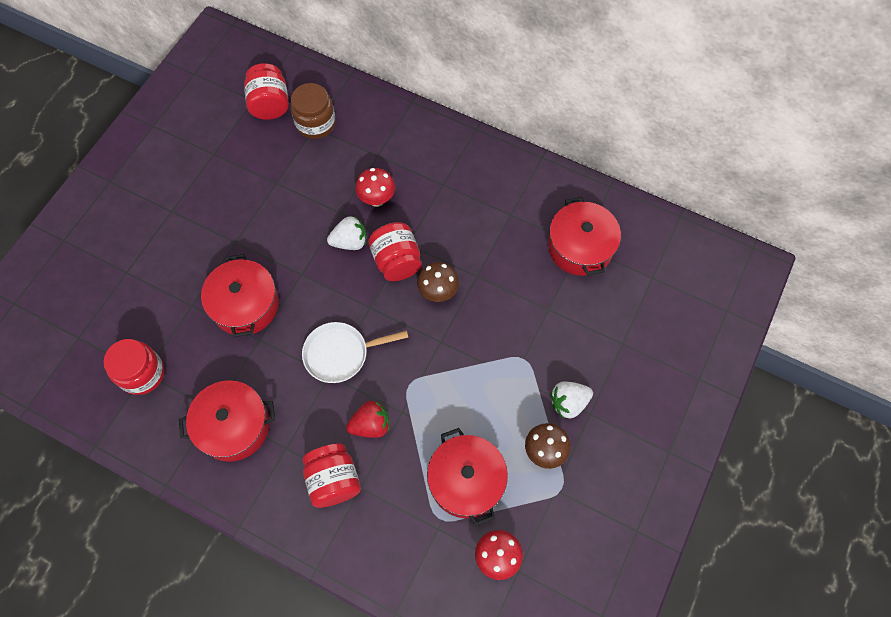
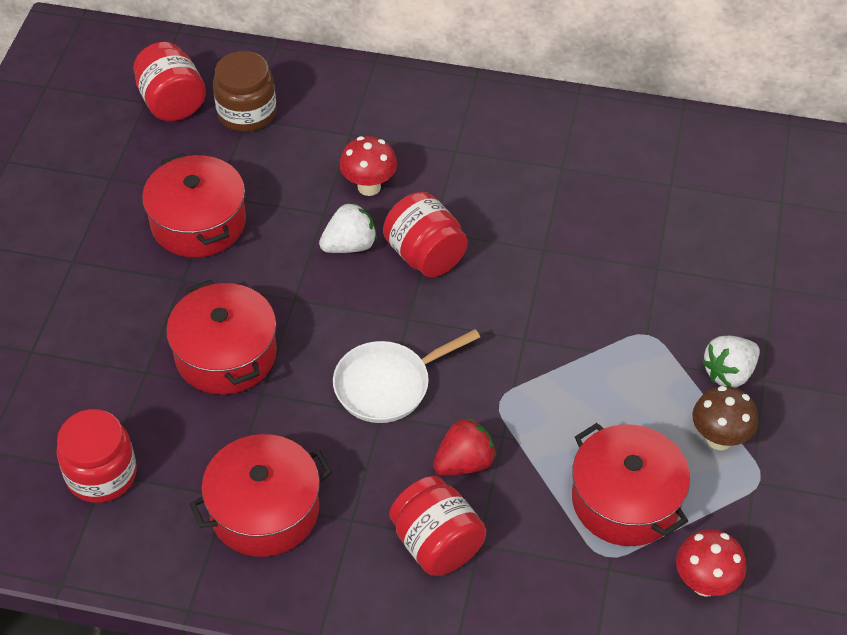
camera: 15 degrees left, 15 degrees down
brown mushroom [417,262,459,302] -> none
red pot [548,197,621,276] -> red pot moved to [142,153,246,258]

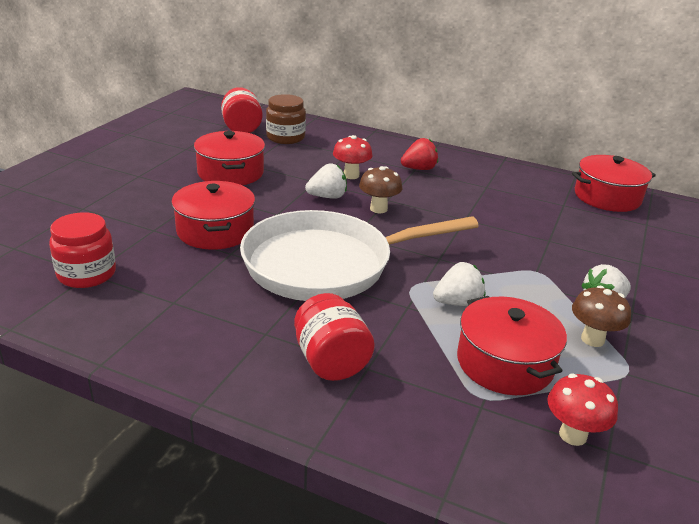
camera: 10 degrees right, 20 degrees down
red pot [190,434,332,557] -> red pot moved to [572,155,656,212]
white pan [333,329,480,423] -> white pan [240,210,479,301], size x1.96
red jar [383,192,468,277] -> brown mushroom [359,166,402,213]
red strawberry [433,417,496,476] -> red strawberry moved to [401,138,438,170]
none -> white strawberry [433,262,485,306]

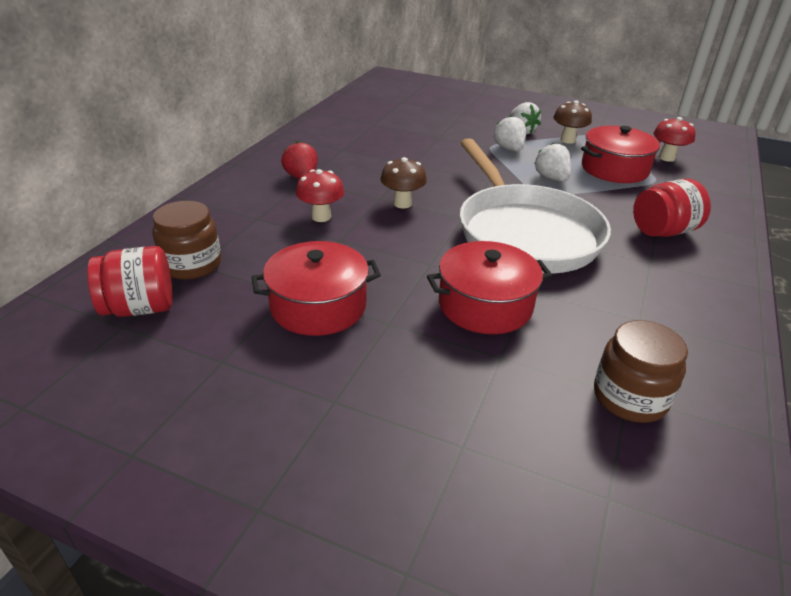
camera: 90 degrees left, 5 degrees up
red jar [49,212,116,288] -> brown jar [594,320,688,423]
white strawberry [305,163,347,199] -> white strawberry moved to [494,116,526,152]
red pot [572,155,656,212] -> none

